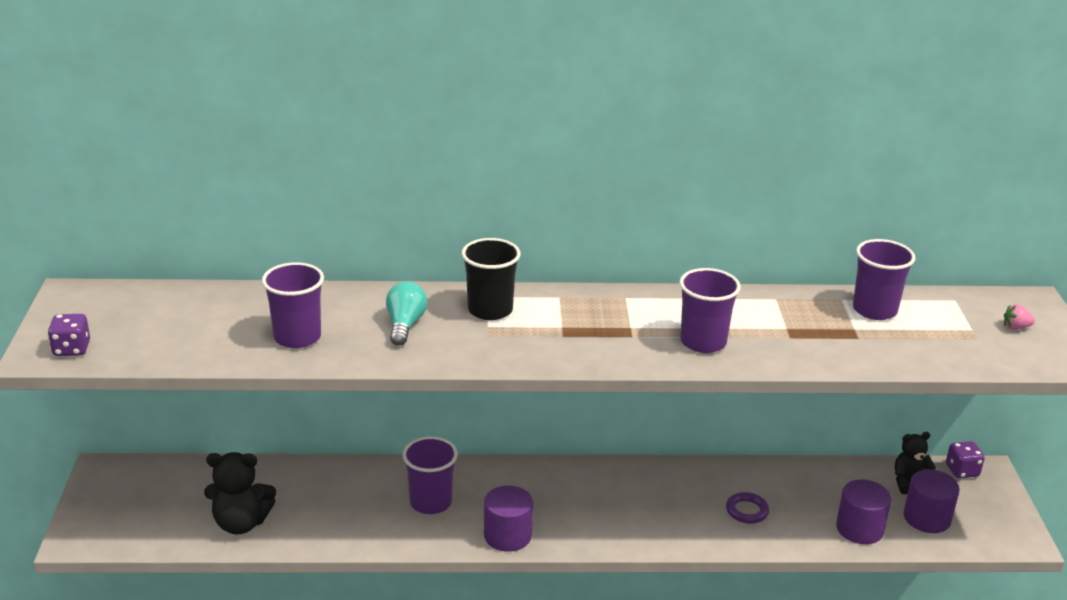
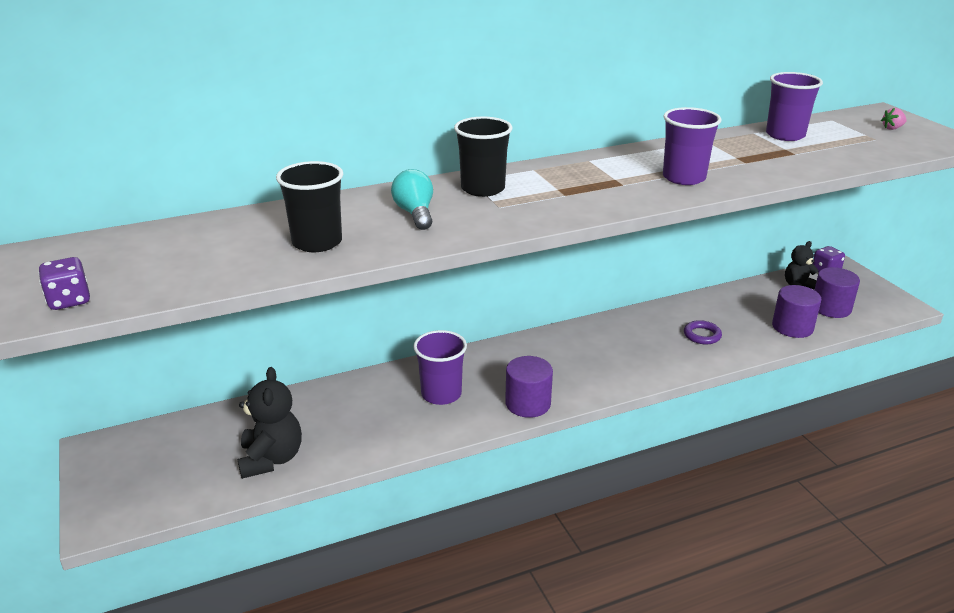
camera: 20 degrees left, 0 degrees up
black teddy bear [204,452,276,534] -> black teddy bear turned 75 degrees counterclockwise [237,367,302,479]
purple cup [262,262,324,348] -> black cup [276,161,343,252]

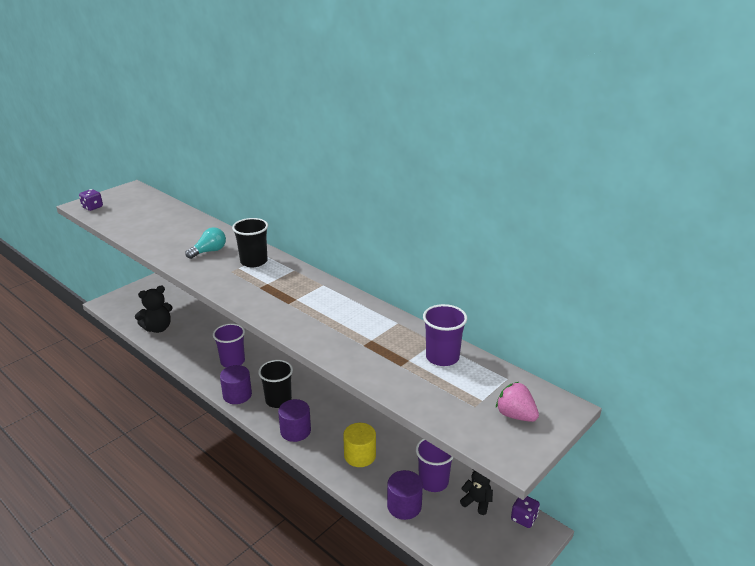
camera: 65 degrees right, 0 degrees up
black cup [276,161,343,252] -> black cup moved to [258,360,293,408]
purple cup [663,107,722,185] -> purple cup moved to [416,439,454,492]
purple ring [684,320,722,344] -> yellow cylinder [343,423,376,467]
purple cylinder [814,267,860,318] -> purple cylinder moved to [278,399,311,442]
pink strawberry [881,108,907,130] -> pink strawberry [496,382,539,422], size x1.70

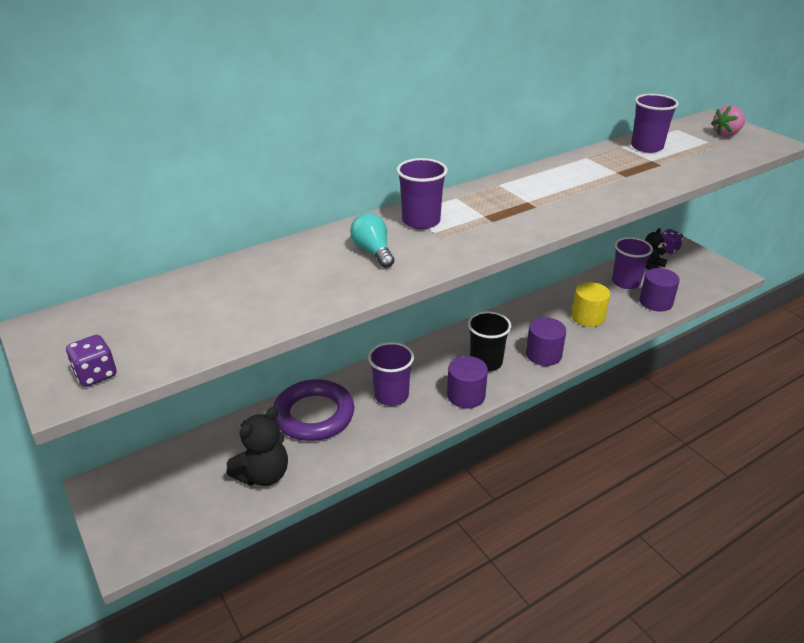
camera: 75 degrees left, 5 degrees up
black teddy bear [135,286,173,333] -> black teddy bear turned 60 degrees clockwise [226,407,288,486]
black cup [232,218,268,267] -> purple cup [397,158,448,229]
none -> purple ring [274,379,354,441]

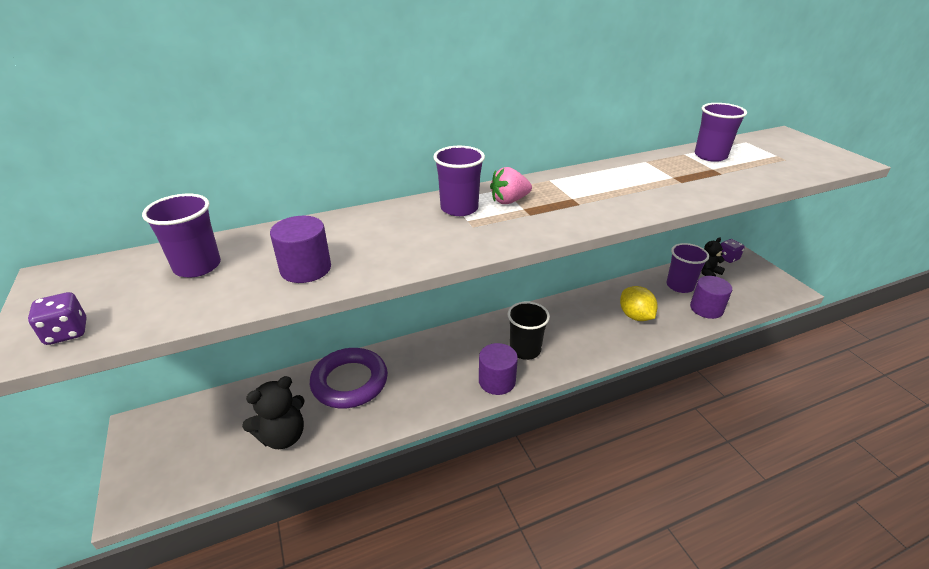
camera: 10 degrees right, 0 degrees up
turquoise light bulb [350,213,394,268] -> none
purple cup [368,342,414,406] -> purple cup moved to [142,194,221,277]
purple cylinder [526,318,566,366] -> purple cylinder moved to [270,216,331,283]
yellow cylinder [571,282,610,327] -> yellow lemon [620,286,658,321]
pink strawberry [711,105,745,137] -> pink strawberry moved to [490,167,532,204]

